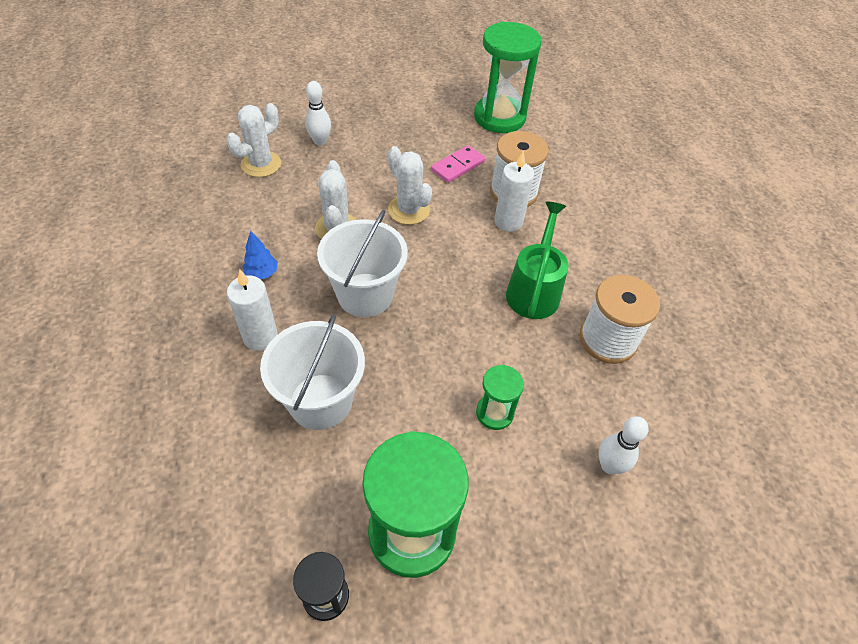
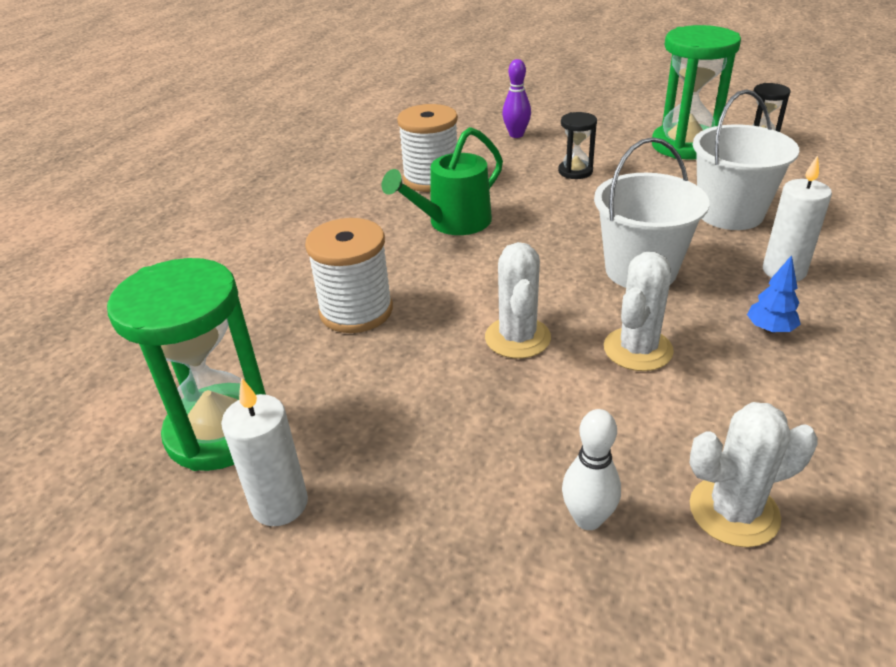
camera: 140 degrees left, 15 degrees down
pink domino [431,145,485,183] -> none
green hourglass [476,365,524,430] -> black hourglass [558,112,597,179]
white candle [494,151,534,232] -> white candle moved to [221,377,308,526]
white bowling pin [599,416,649,474] -> purple bowling pin [502,59,531,138]

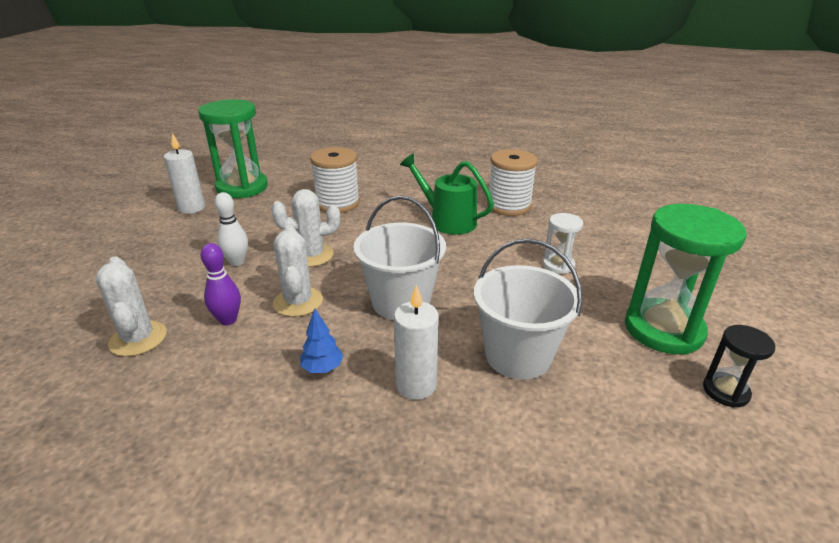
camera: 75 degrees right, 5 degrees down
purple bowling pin [502,59,531,138] -> purple bowling pin moved to [201,243,241,326]
black hourglass [558,112,597,179] -> white hourglass [543,213,583,274]
white bowling pin [562,409,621,530] -> white bowling pin moved to [215,192,248,266]
white cactus [604,252,674,371] -> white cactus turned 60 degrees clockwise [273,225,323,317]

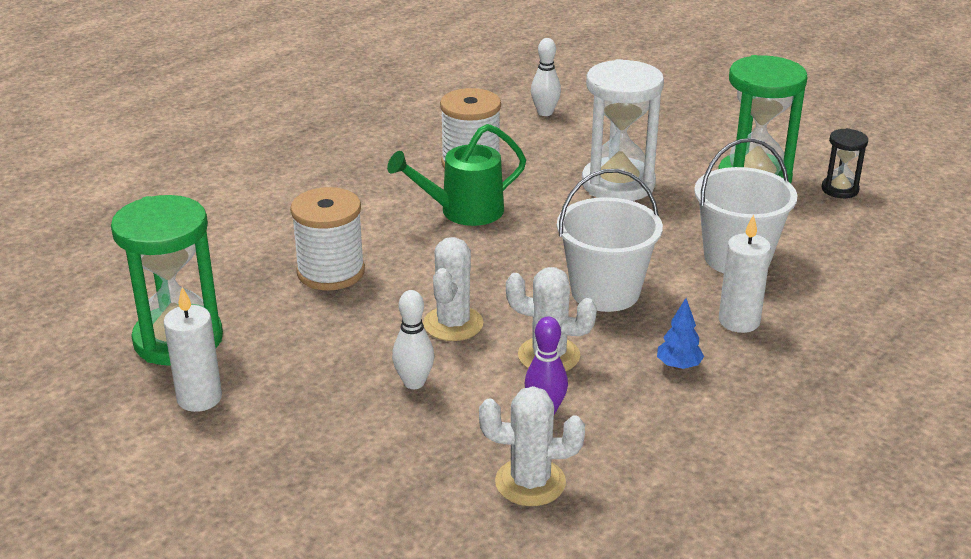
camera: 60 degrees left, 0 degrees up
white hourglass [543,213,583,274] -> white hourglass [582,59,664,201], size x2.02
none -> white bowling pin [531,38,561,116]

